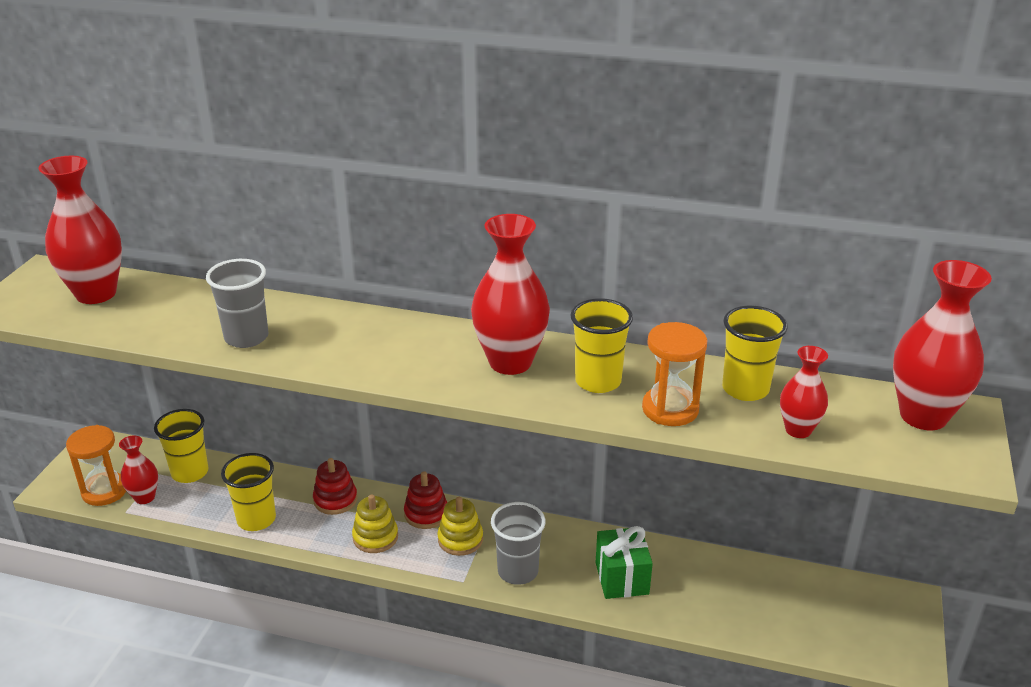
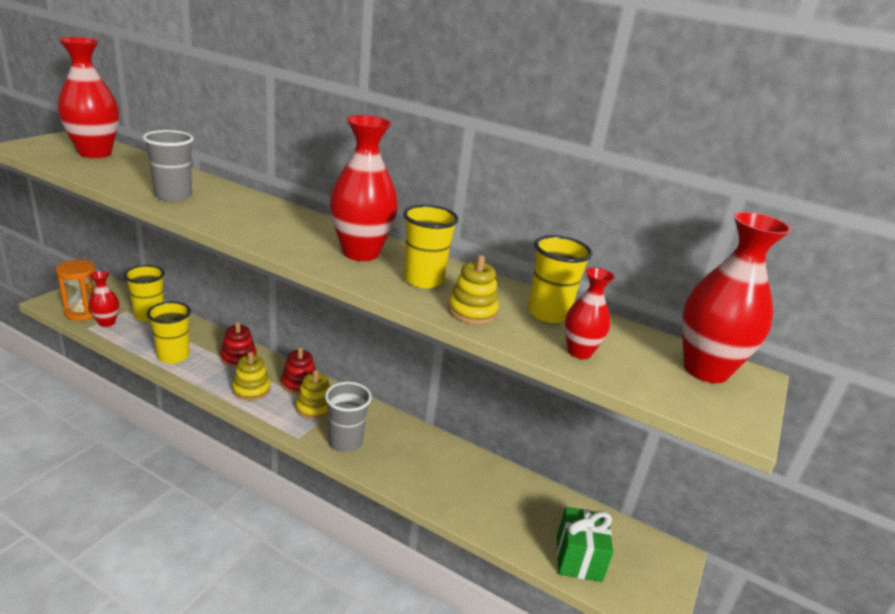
camera: 10 degrees right, 5 degrees down
green gift [595,526,653,599] -> green gift moved to [557,507,613,582]
orange hourglass [642,322,707,426] -> yellow stacking toy [448,255,499,324]

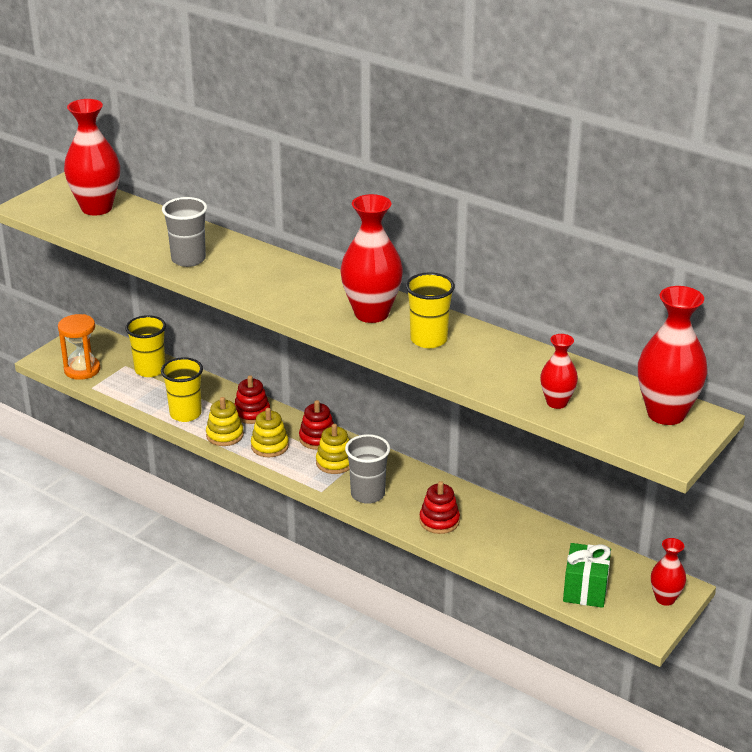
camera: 10 degrees right, 5 degrees up
red vase [89,271,119,327] -> red vase moved to [651,538,686,606]
yellow stacking toy [448,255,499,324] -> yellow stacking toy moved to [206,397,244,446]
yellow cup [528,235,592,323] -> none
none -> red stacking toy [419,481,460,534]

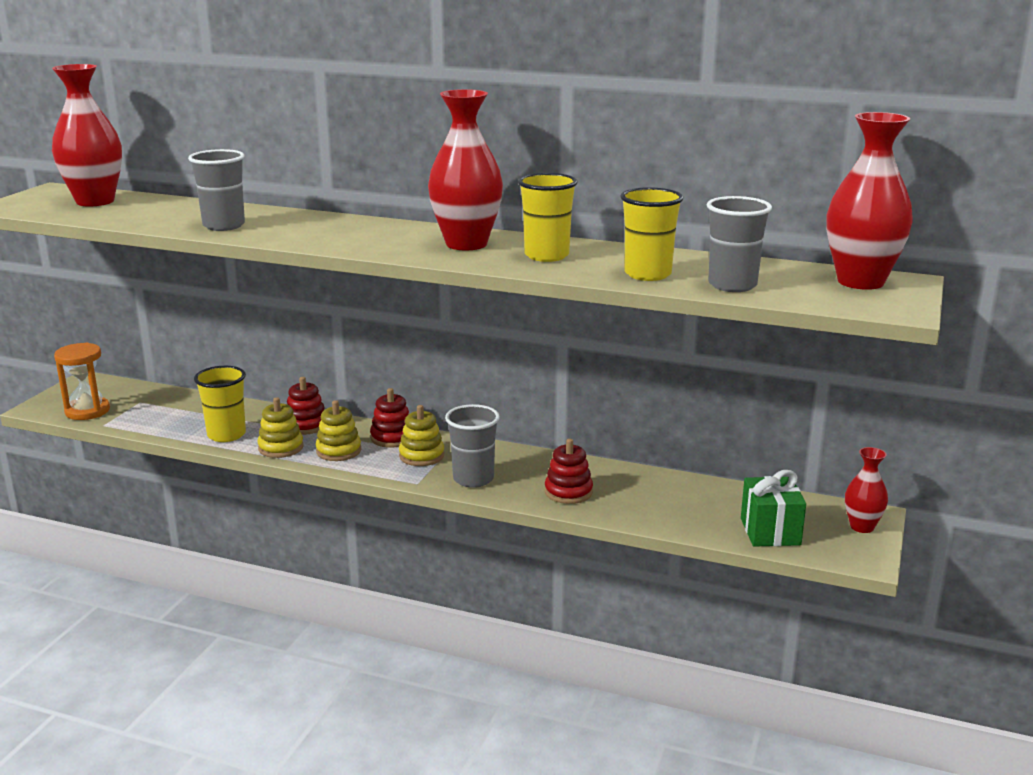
camera: 15 degrees left, 10 degrees down
yellow cup [125,315,166,377] -> yellow cup moved to [620,187,683,281]
red vase [540,334,578,409] -> grey cup [707,196,772,292]

